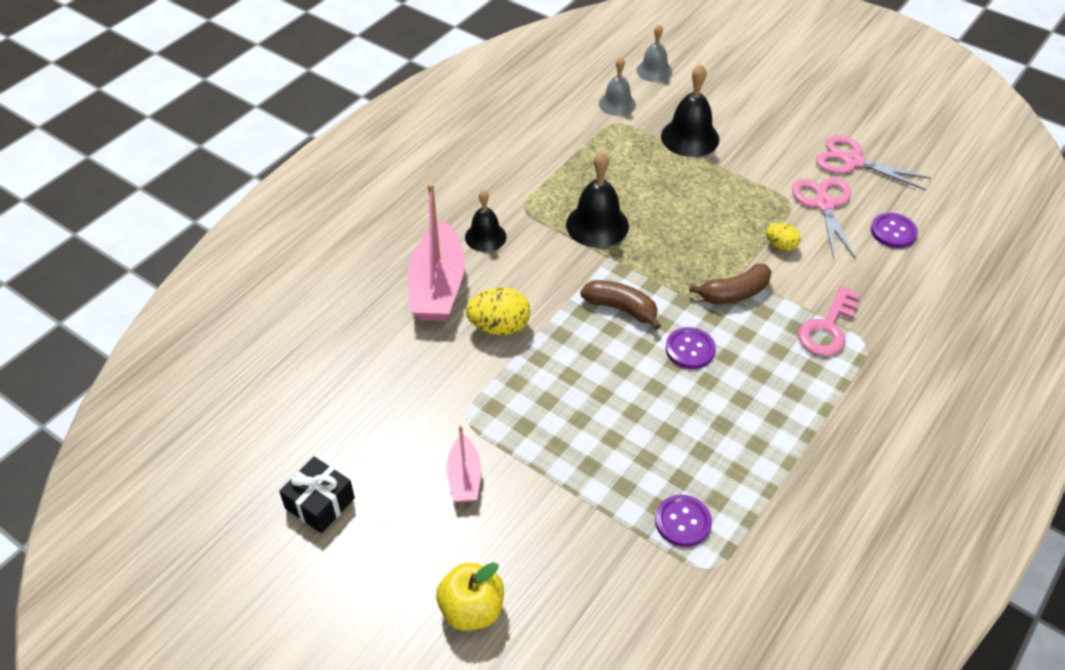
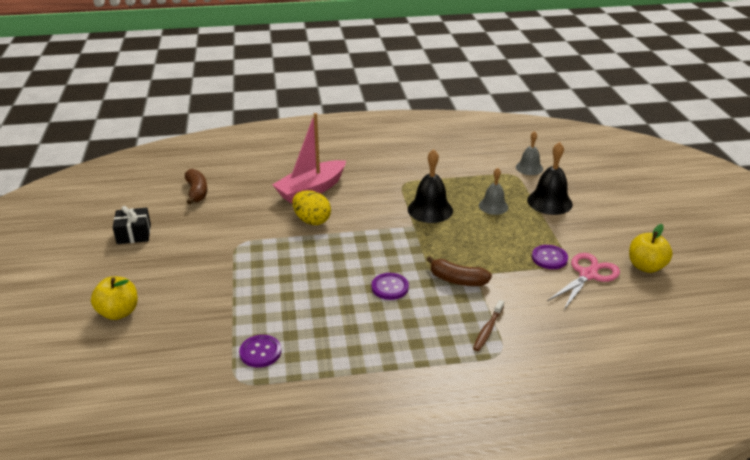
camera: 45 degrees right, 15 degrees down
pink boat [446,425,481,502] -> none
black bell [465,190,506,252] -> none
brown banana [580,280,661,330] -> brown banana moved to [185,169,207,204]
grey bell [636,24,672,82] -> grey bell moved to [479,168,508,215]
yellow egg [766,223,801,251] -> none
pink key [798,286,860,356] -> brown toothbrush [473,300,504,351]
pink scissors [816,135,931,190] -> yellow apple [629,224,673,273]
purple button [871,213,918,248] -> purple button moved to [532,245,568,269]

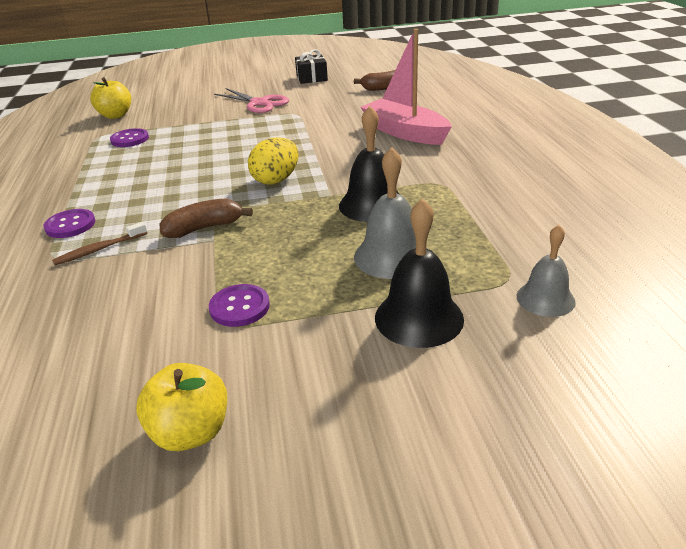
camera: 90 degrees right, 0 degrees up
yellow apple [91,277,138,320] -> yellow apple moved to [90,77,131,119]
yellow egg [292,190,331,225] -> yellow egg moved to [248,137,298,185]
purple button [372,273,409,300] -> purple button moved to [44,209,95,238]
brown banana [427,256,492,286] -> brown banana turned 45 degrees clockwise [160,198,253,238]
brown toothbrush [473,300,504,351] -> brown toothbrush turned 60 degrees counterclockwise [52,222,147,265]
grey bell [479,168,508,215] -> grey bell [354,147,427,279], size x1.53
pink scissors [547,253,620,310] -> pink scissors moved to [214,88,289,113]

